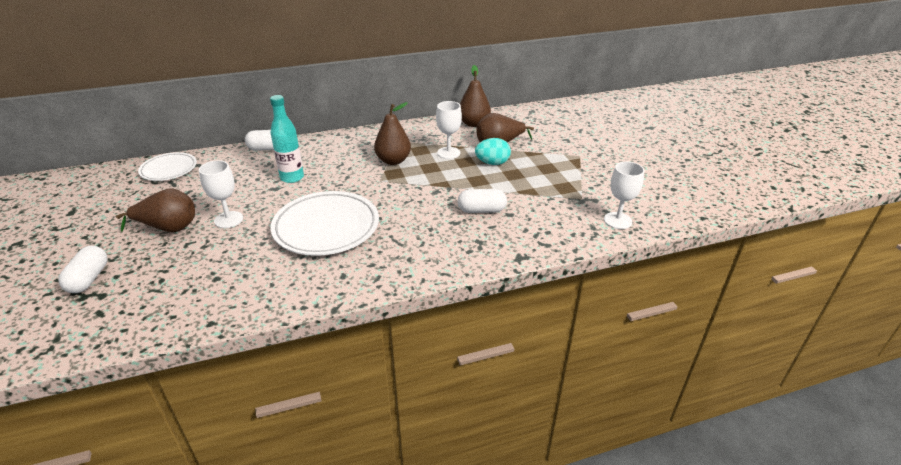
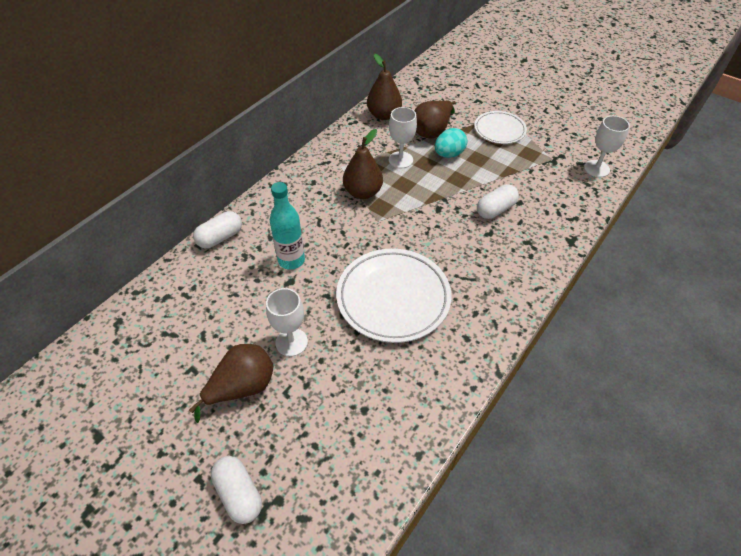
camera: 35 degrees left, 15 degrees up
white plate [138,152,197,181] -> white plate moved to [474,111,527,144]

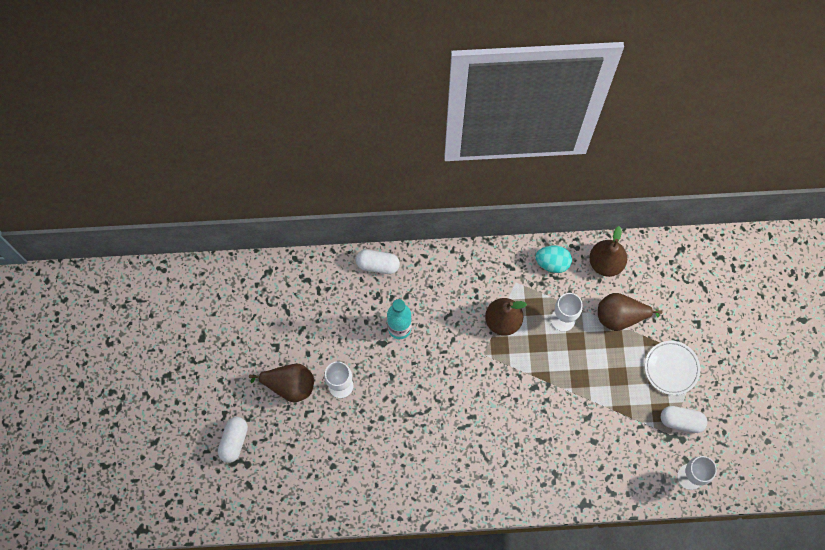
camera: 50 degrees right, 20 degrees up
white plate [336,249,452,343] -> none
turquoise egg [435,128,467,158] -> turquoise egg moved to [535,245,572,273]
white capsule [477,184,519,219] -> white capsule moved to [661,406,708,433]

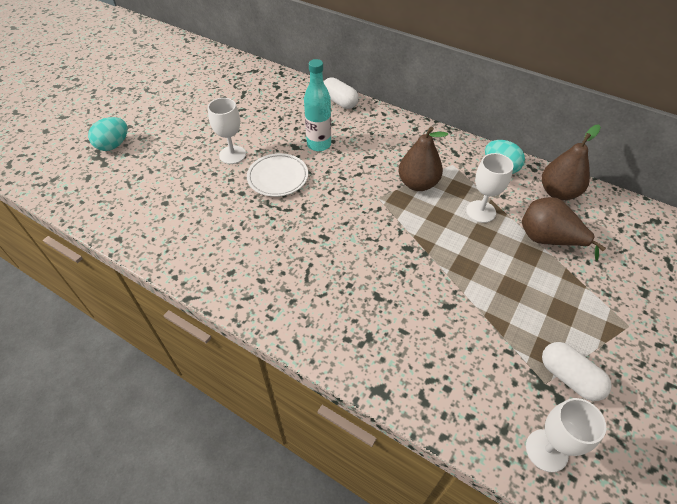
camera: 35 degrees right, 20 degrees down
white capsule [218,417,248,463] -> turquoise egg [88,117,128,151]
brown pear [249,363,314,403] -> none
white plate [645,341,701,395] -> white plate moved to [247,153,308,197]

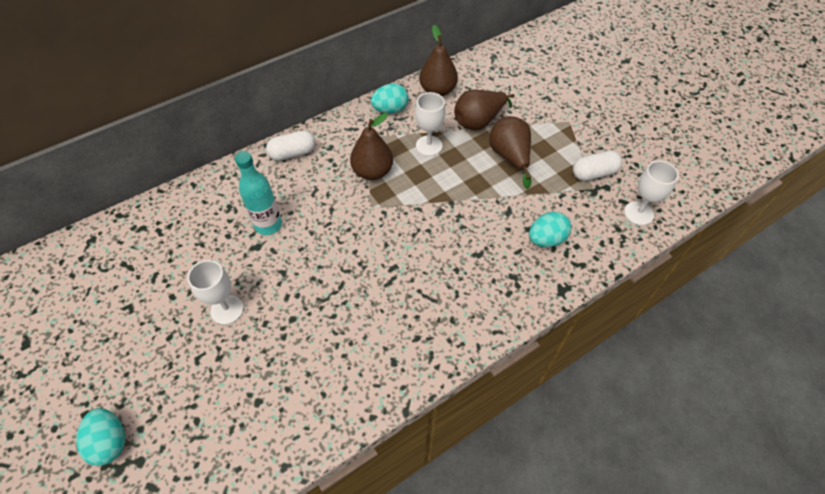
camera: 65 degrees left, 5 degrees up
white plate [247,153,308,197] -> none
white capsule [324,77,359,109] -> white capsule moved to [266,130,316,161]
none -> brown pear [489,116,531,189]
none -> turquoise egg [529,212,571,247]

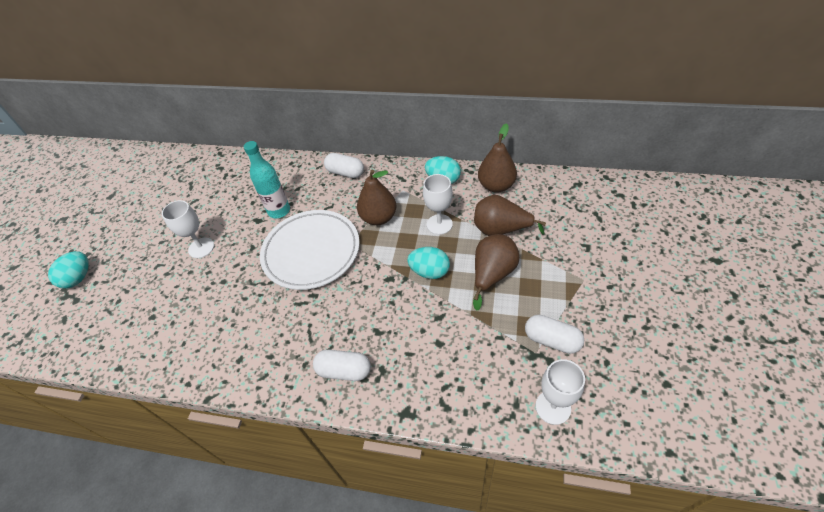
camera: 50 degrees right, 5 degrees down
turquoise egg [529,212,571,247] -> turquoise egg moved to [407,247,450,279]
none -> white plate [260,210,360,290]
none -> white capsule [313,350,371,381]

